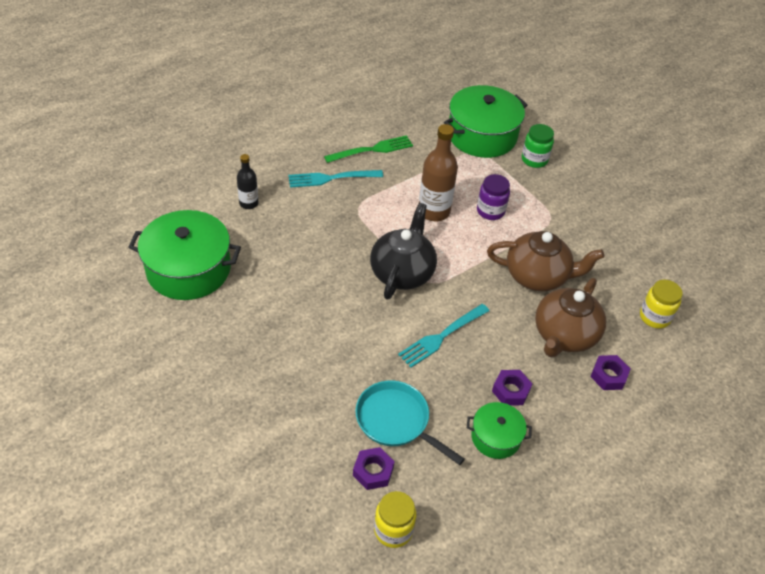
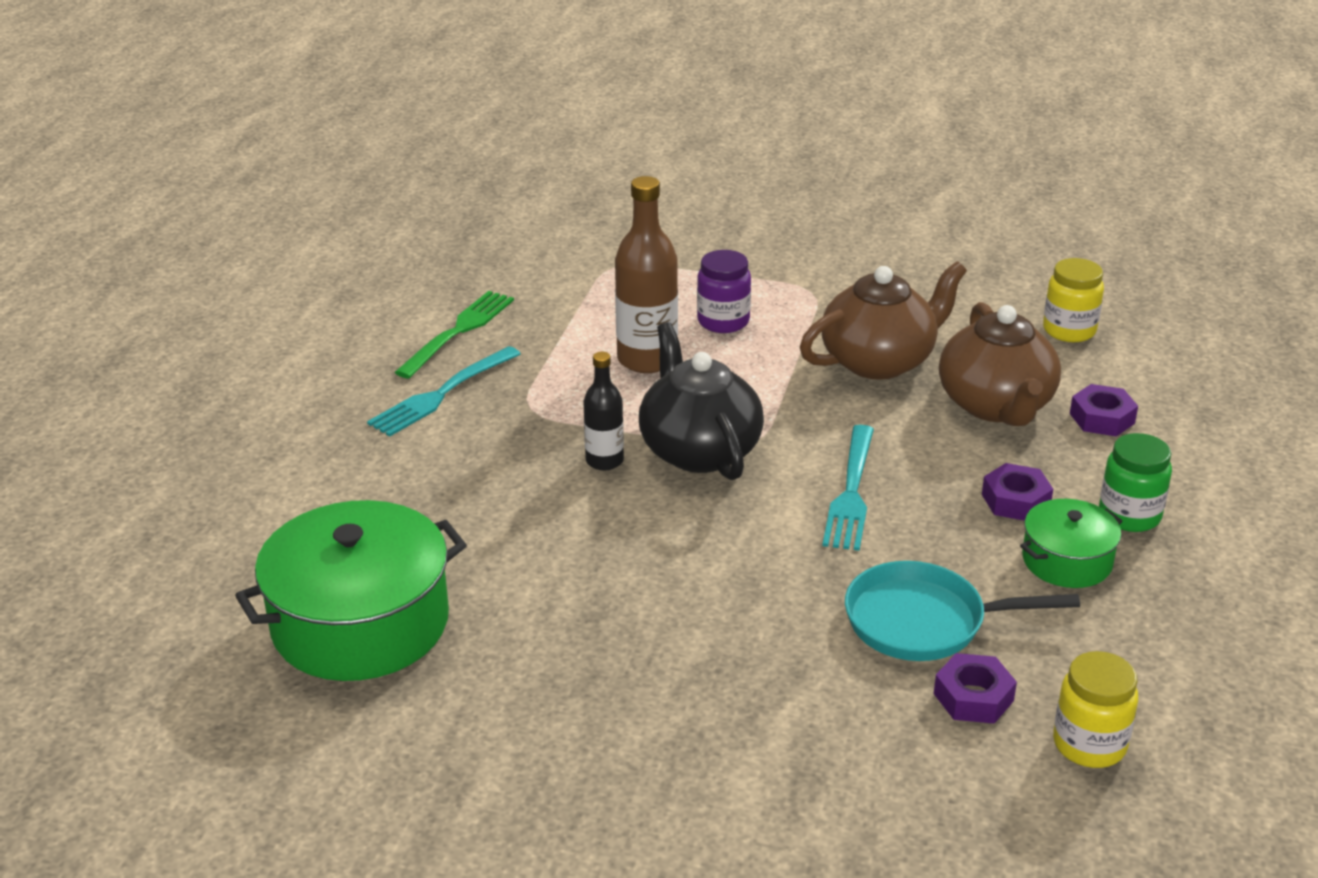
camera: 35 degrees left, 15 degrees down
black bottle [237,154,258,209] -> black bottle moved to [583,352,624,470]
green pot [444,85,528,158] -> none
green jar [522,124,554,168] -> green jar moved to [1099,433,1172,532]

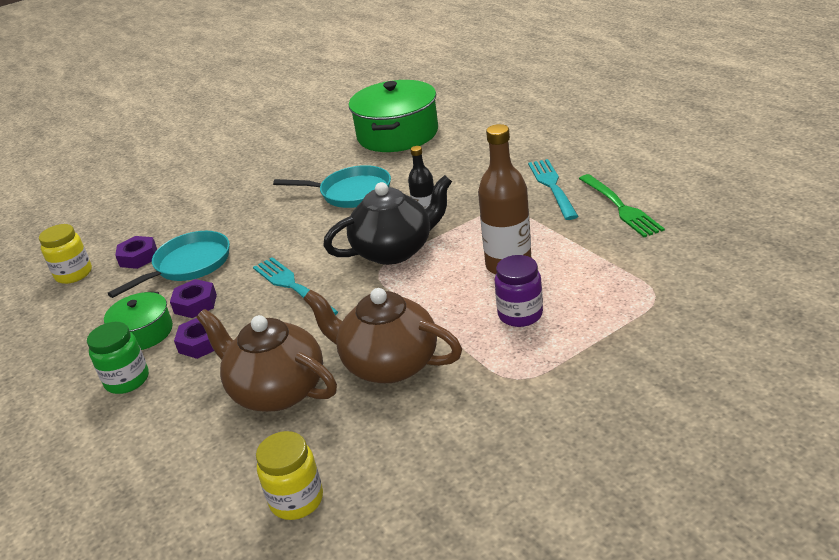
camera: 135 degrees right, 0 degrees up
black teapot [639,322,764,480] -> black teapot turned 45 degrees counterclockwise [323,175,452,265]
brown teapot [800,261,967,379] -> brown teapot turned 105 degrees clockwise [303,288,462,383]
purple nut [1070,384,1138,436] -> purple nut moved to [170,279,217,318]
none -> turquoise pan [273,165,391,208]

